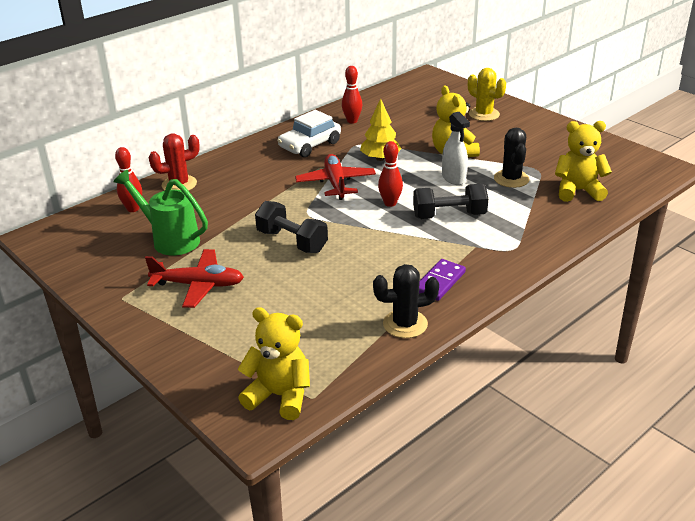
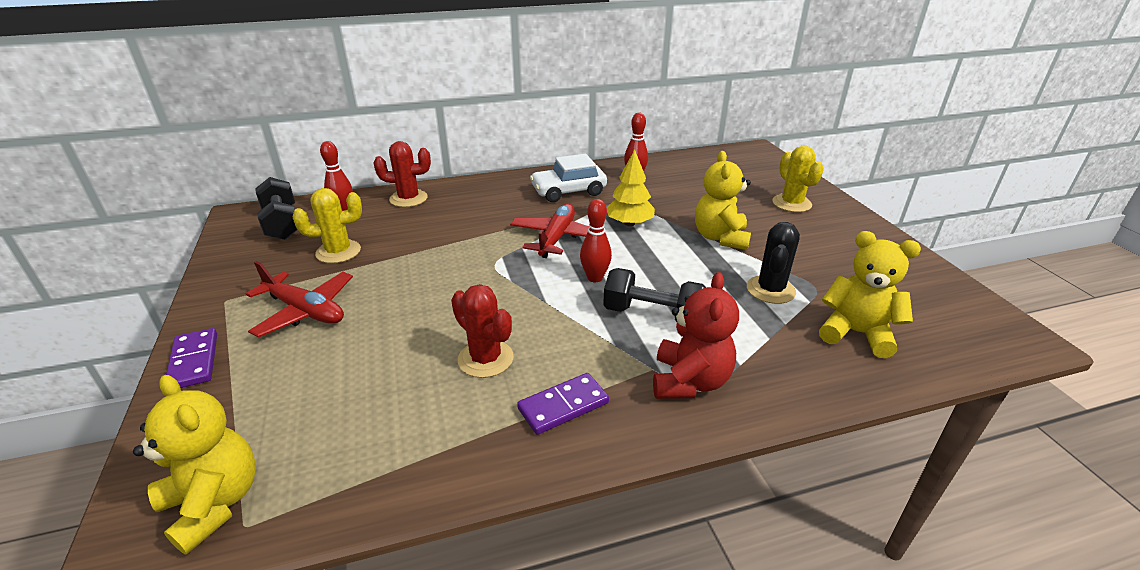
camera: 25 degrees right, 0 degrees up
green watering can [113,170,208,256] -> yellow cactus [293,188,362,263]
black dumbbell [255,201,328,253] -> black dumbbell moved to [255,177,298,240]
black cactus [373,264,439,338] -> none
white spray bottle [442,112,470,185] -> none
none -> purple domino [166,328,217,388]
none -> red cactus [451,284,514,378]
none -> red teddy bear [653,272,739,399]

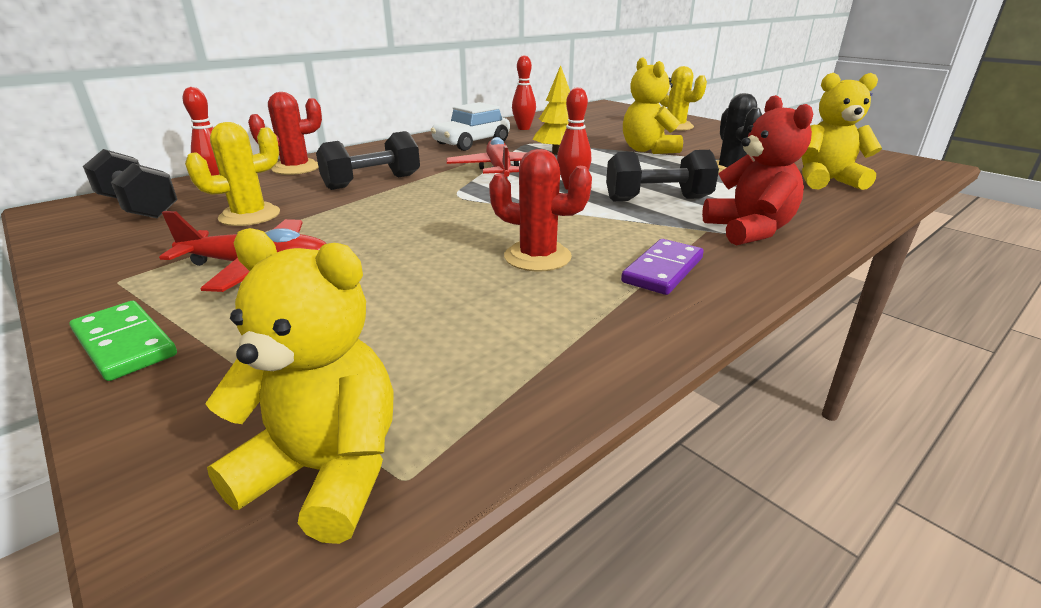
camera: 25 degrees left, 5 degrees down
purple domino [166,328,217,388] -> green domino [70,301,177,381]
none -> black dumbbell [316,131,420,190]

